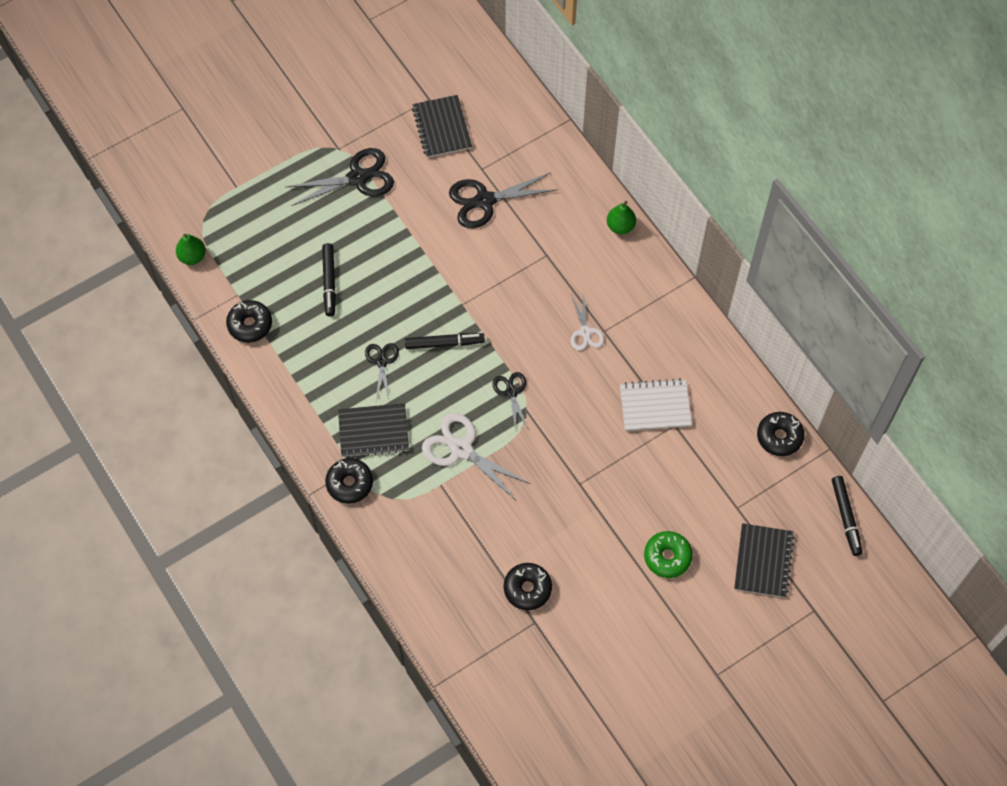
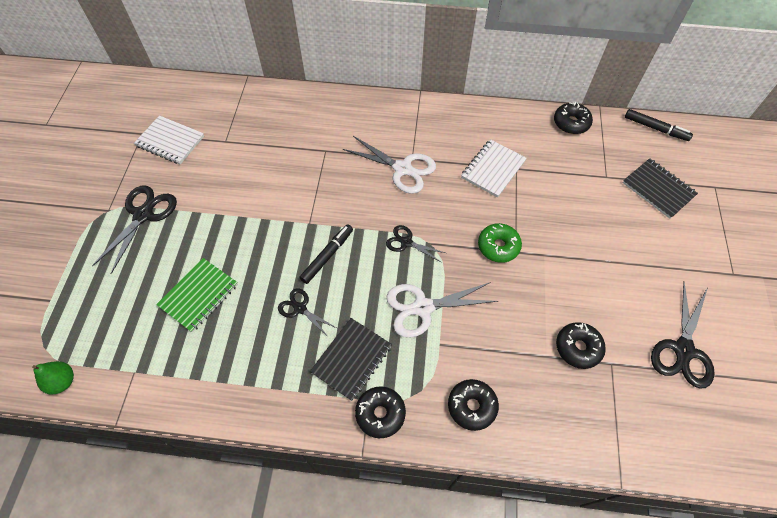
camera: 50 degrees left, 5 degrees down
black donut [226,300,272,343] -> black donut moved to [448,379,499,431]
black marker [322,243,336,316] -> green notebook [156,258,238,333]
black notebook [412,95,472,158] -> white notebook [134,115,204,164]
black scissors [449,172,556,228] -> black scissors moved to [651,282,715,388]
white scissors [571,295,604,351] -> white scissors [343,136,436,194], size x1.73
green pear [607,201,636,234] -> none
green donut [644,531,693,578] -> green donut moved to [478,223,522,263]

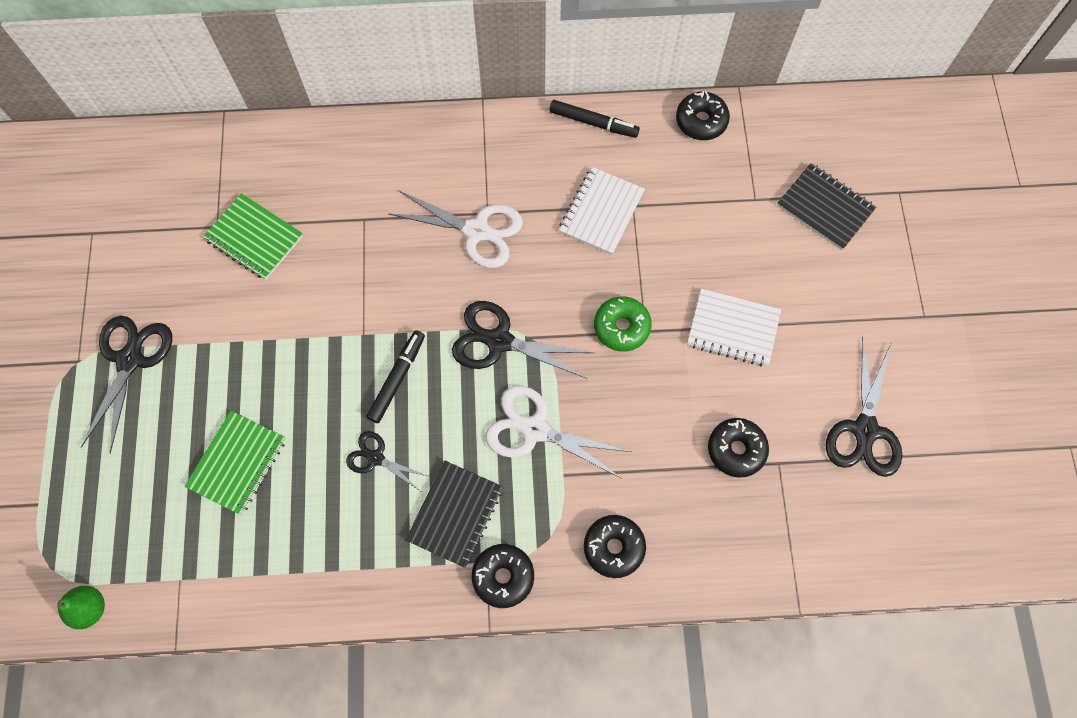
camera: 10 degrees left, 10 degrees up
white notebook [134,115,204,164] -> white notebook moved to [687,289,781,366]
black scissors [386,225,445,262] -> black scissors [452,301,594,379], size x1.73
white scissors [386,282,498,338] -> white scissors turned 45 degrees clockwise [485,386,632,479]
black marker [625,109,693,141] -> black marker moved to [549,100,640,138]
none -> green notebook [203,193,303,280]

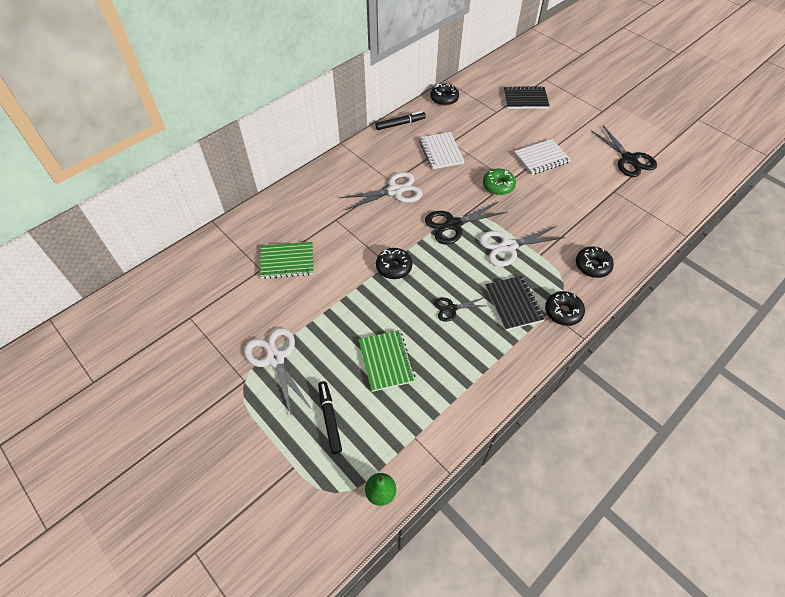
camera: 40 degrees left, 15 degrees down
black scissors [81,316,172,454] -> white scissors [244,328,311,418]
black marker [367,330,425,423] -> black marker moved to [318,381,342,454]
black donut [708,418,769,478] -> black donut moved to [376,248,412,279]

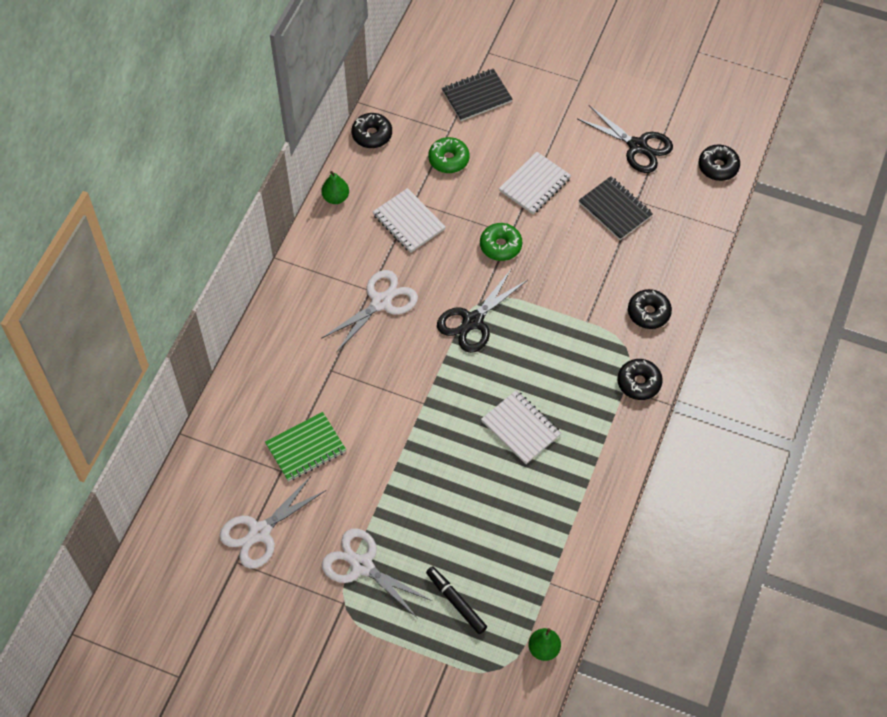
camera: 25 degrees left, 5 degrees up
green notebook [359,330,415,392] -> none
black marker [376,111,426,130] -> green pear [321,171,349,204]
black donut [376,248,412,279] -> black donut moved to [698,145,740,181]
black scissors [434,297,488,322] -> white notebook [481,390,561,464]
white scissors [479,226,566,267] -> white scissors moved to [219,476,326,569]
black notebook [485,275,545,330] -> black notebook moved to [579,176,653,240]
none -> green donut [428,137,470,173]

